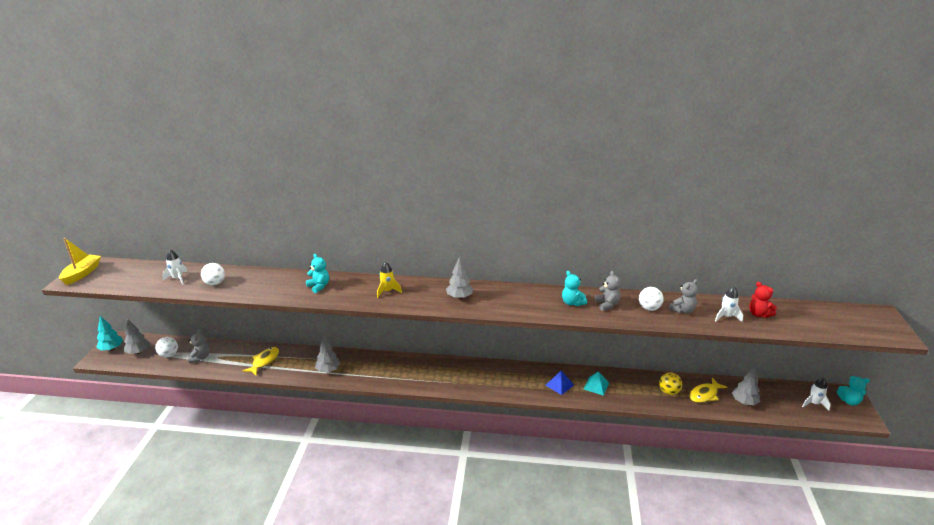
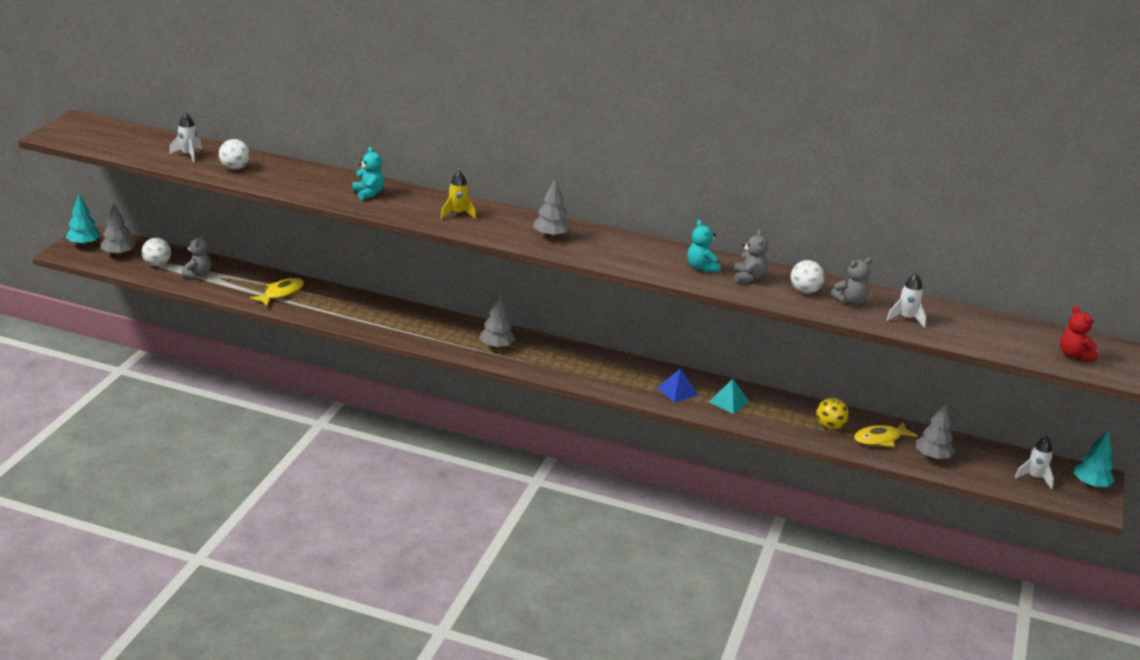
camera: 10 degrees right, 0 degrees up
yellow boat [59,238,101,285] -> none
grey tree [315,336,341,372] -> grey tree moved to [479,294,516,349]
red teddy bear [749,282,777,318] -> red teddy bear moved to [1060,306,1097,361]
turquoise teddy bear [837,376,870,406] -> turquoise tree [1074,430,1115,488]

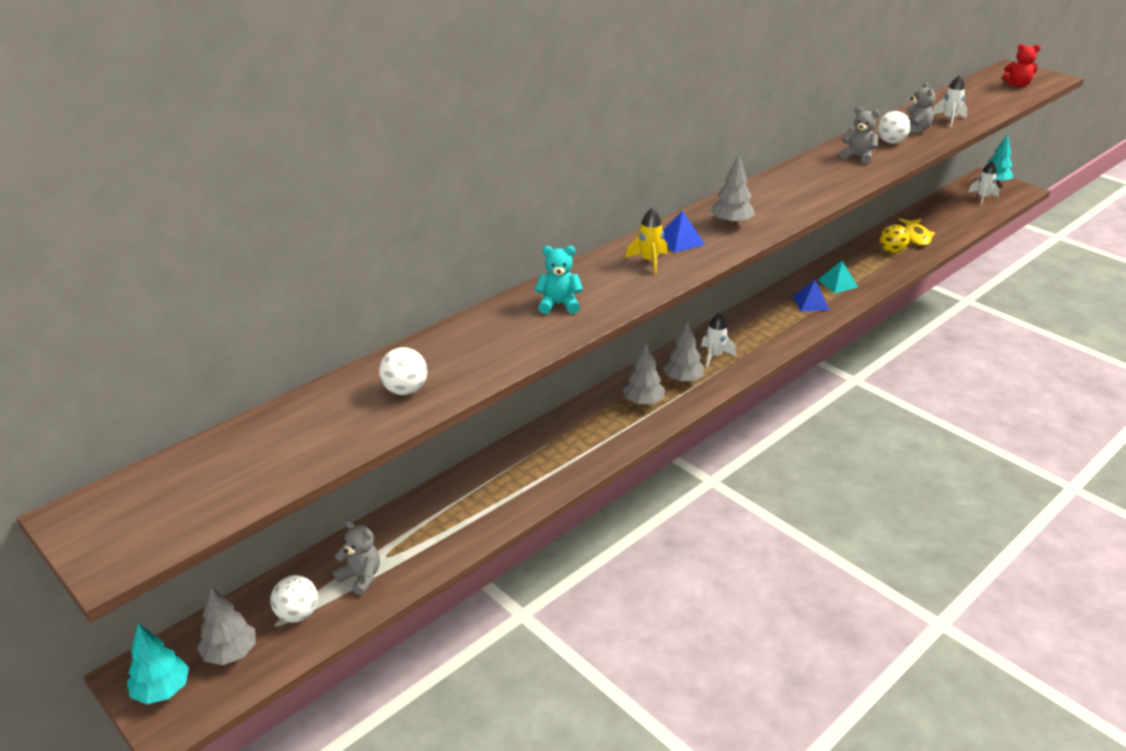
camera: 60 degrees left, 5 degrees up
white rocket [169,113,202,163] -> white rocket moved to [701,313,736,367]
yellow fish [250,277,304,306] -> none
turquoise teddy bear [687,220,720,272] -> none
grey tree [916,402,955,460] -> grey tree moved to [622,343,665,405]
none -> blue pyramid [662,211,705,253]

